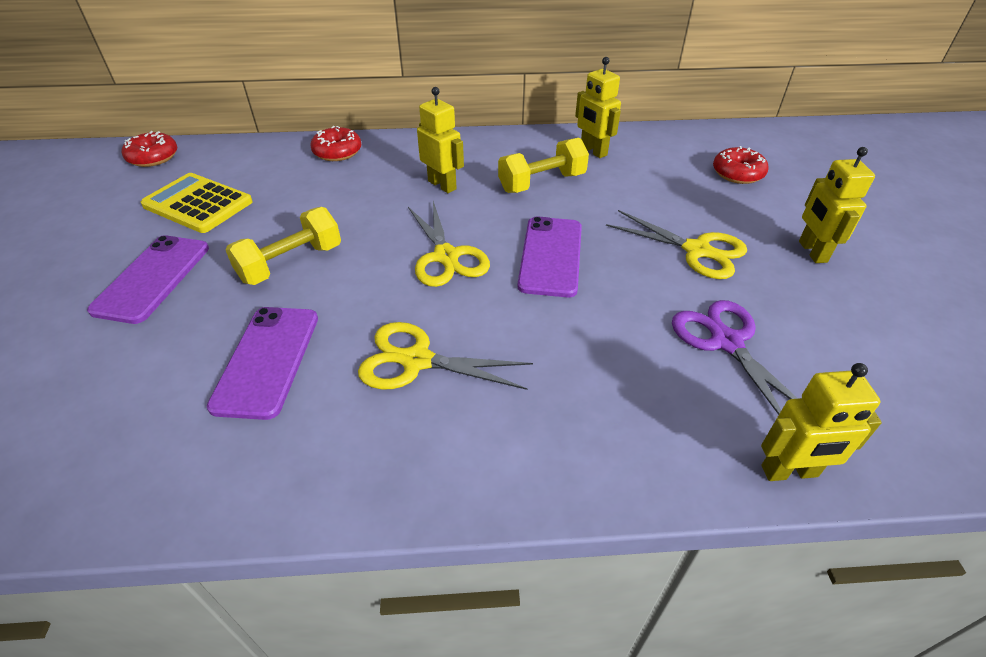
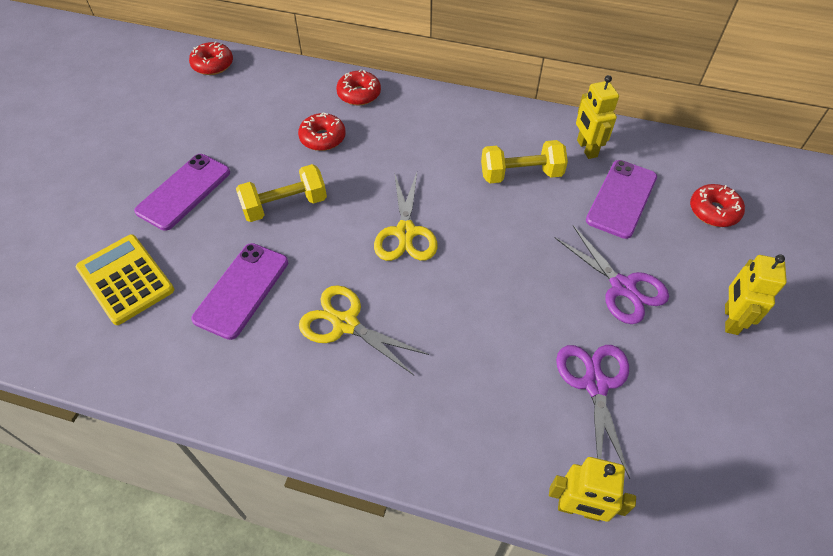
camera: 20 degrees right, 10 degrees up
yellow calculator [141,173,253,233] -> yellow calculator moved to [76,234,174,325]
yellow robot [417,87,464,193] -> none
purple phone [518,216,582,297] -> purple phone moved to [586,160,657,239]
yellow scissors [606,210,747,279] -> purple scissors [554,225,669,324]
none -> red donut [298,112,346,151]

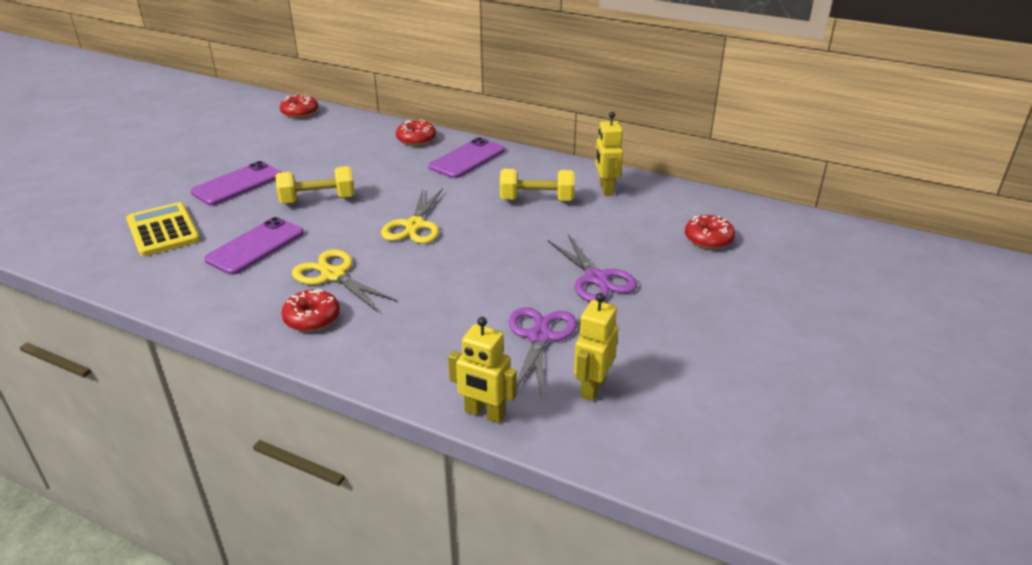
camera: 10 degrees right, 20 degrees down
red donut [298,112,346,151] -> red donut moved to [281,289,340,332]
purple phone [586,160,657,239] -> purple phone moved to [429,137,505,178]
yellow robot [725,254,787,335] -> yellow robot moved to [574,293,618,401]

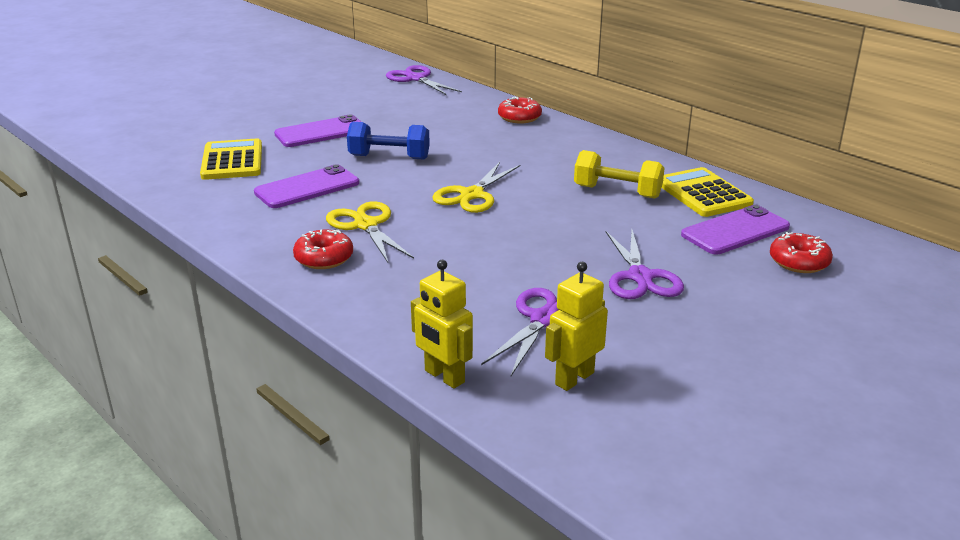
camera: 20 degrees right, 5 degrees down
yellow dumbbell [275,166,355,204] -> blue dumbbell [347,122,430,160]
red donut [280,94,318,118] -> purple scissors [386,65,462,95]
purple phone [429,137,505,178] -> purple phone moved to [681,205,790,254]
yellow robot [595,112,623,196] -> yellow calculator [662,167,754,217]

